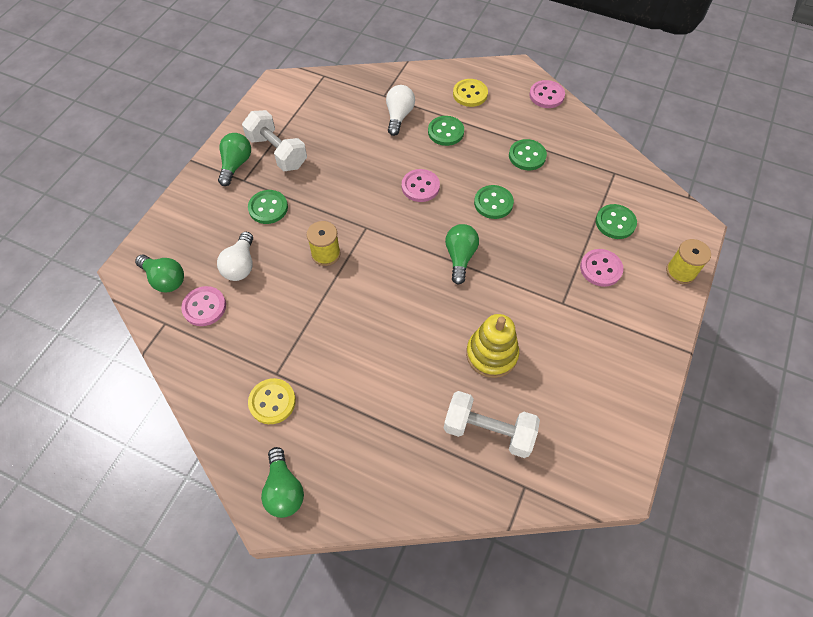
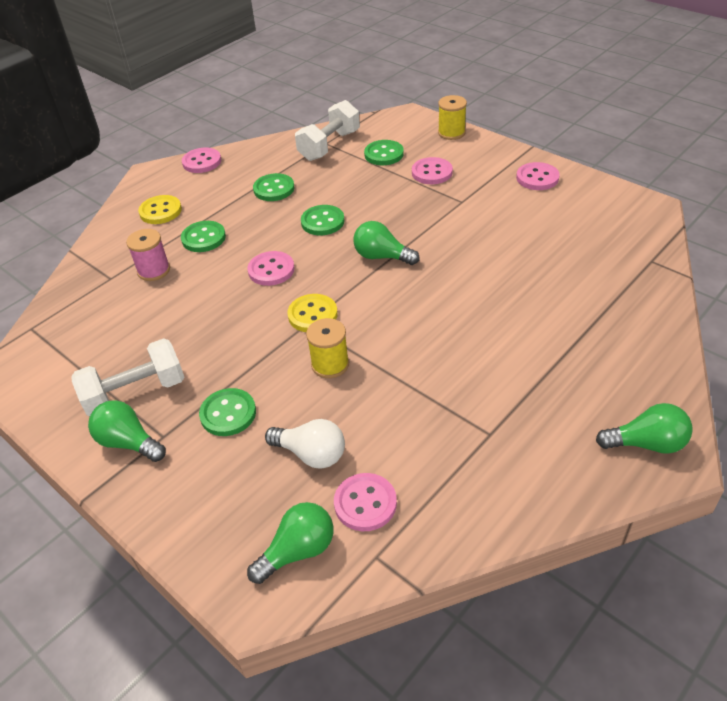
camera: 70 degrees left, 15 degrees down
yellow button [248,378,296,424] -> yellow button moved to [287,294,338,332]
white light bulb [386,85,415,136] -> pink spool [126,229,170,281]
white dumbbell [444,391,540,458] -> white dumbbell moved to [295,100,360,161]
yellow stacking toy [466,314,519,378] -> none
none -> pink button [516,162,560,190]

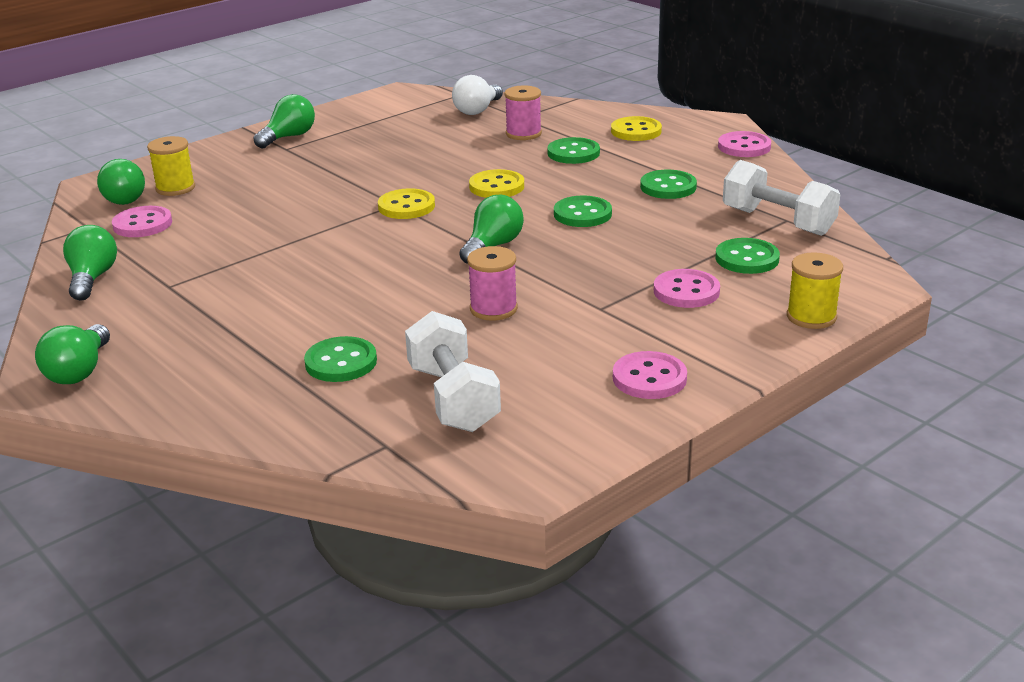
camera: 95 degrees right, 15 degrees down
white dumbbell [72,338,184,416] -> white dumbbell moved to [405,311,501,432]
green button [199,388,256,436] -> green button moved to [304,336,377,382]
pink button [247,251,295,286] -> yellow button [469,169,524,198]
white light bulb [265,419,345,469] -> white light bulb moved to [452,75,503,115]
yellow spool [306,318,349,378] -> yellow spool moved to [147,136,195,196]
none -> green light bulb [63,225,117,301]
none -> pink spool [467,246,518,321]

